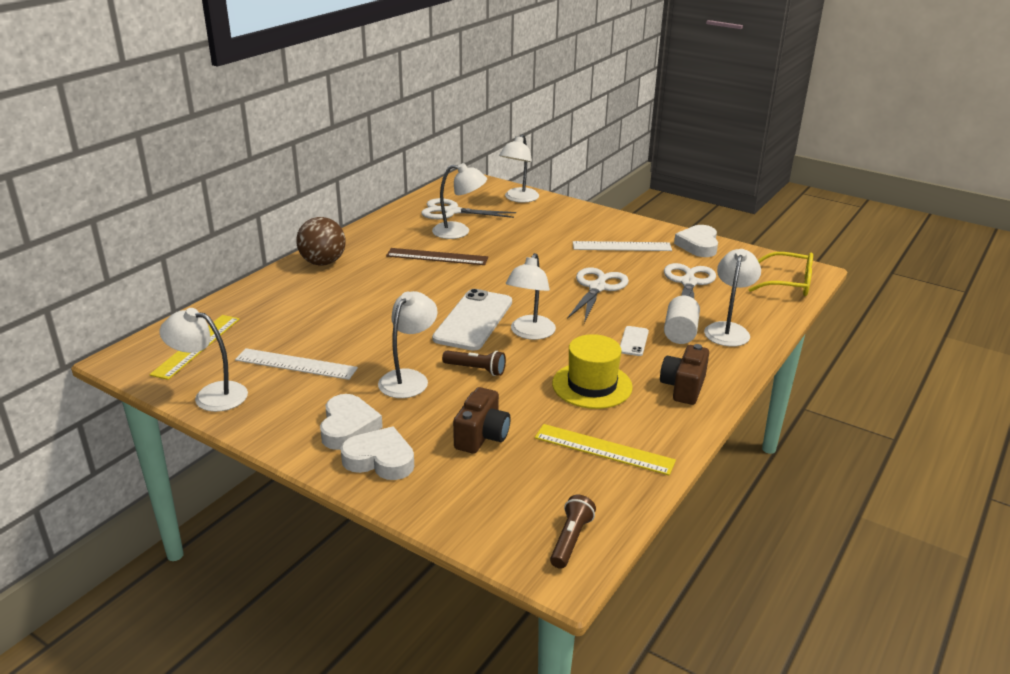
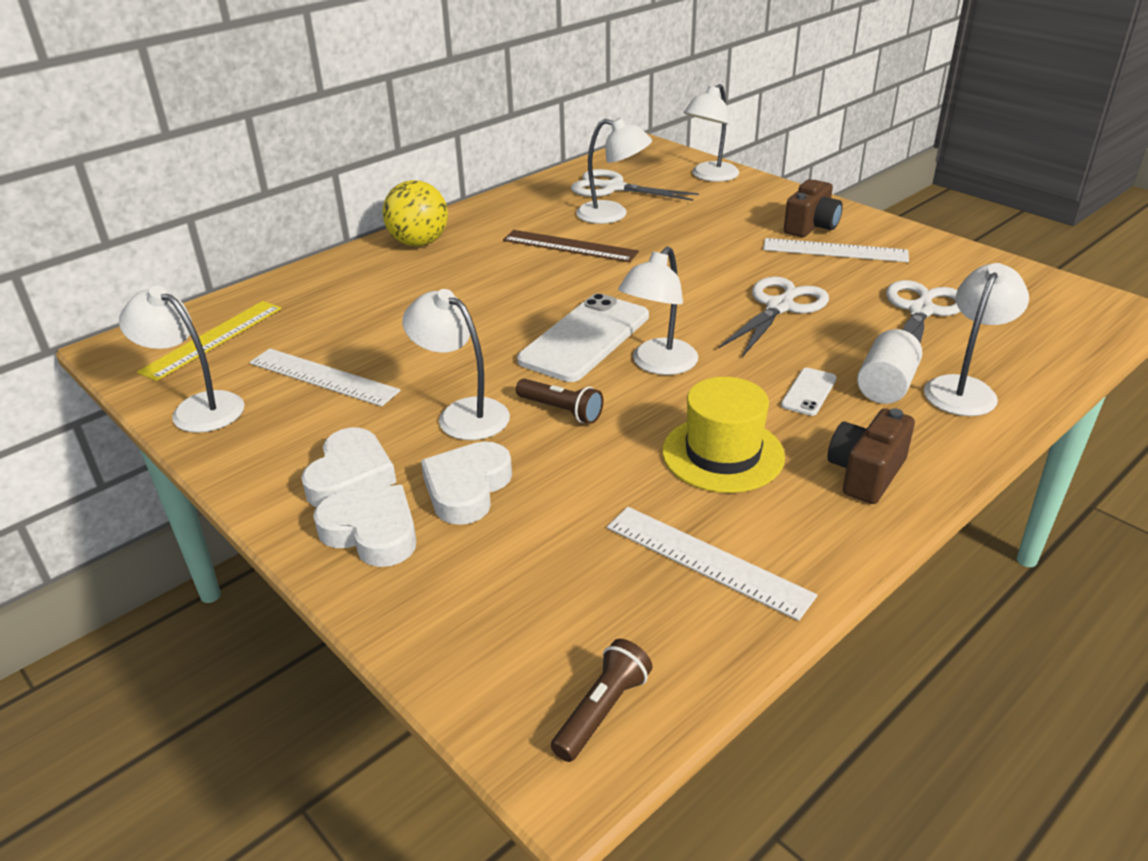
camera: 15 degrees right, 5 degrees up
brown ball [296,217,346,265] -> yellow ball [383,180,448,246]
white lamp [378,291,438,398] -> white lamp turned 90 degrees counterclockwise [402,289,510,440]
brown camera [453,387,510,454] -> brown camera moved to [784,179,843,237]
yellow ruler [535,424,676,475] -> white ruler [607,507,817,621]
white heart [674,225,718,257] -> white heart moved to [421,441,512,525]
yellow glasses [748,252,813,296] -> none

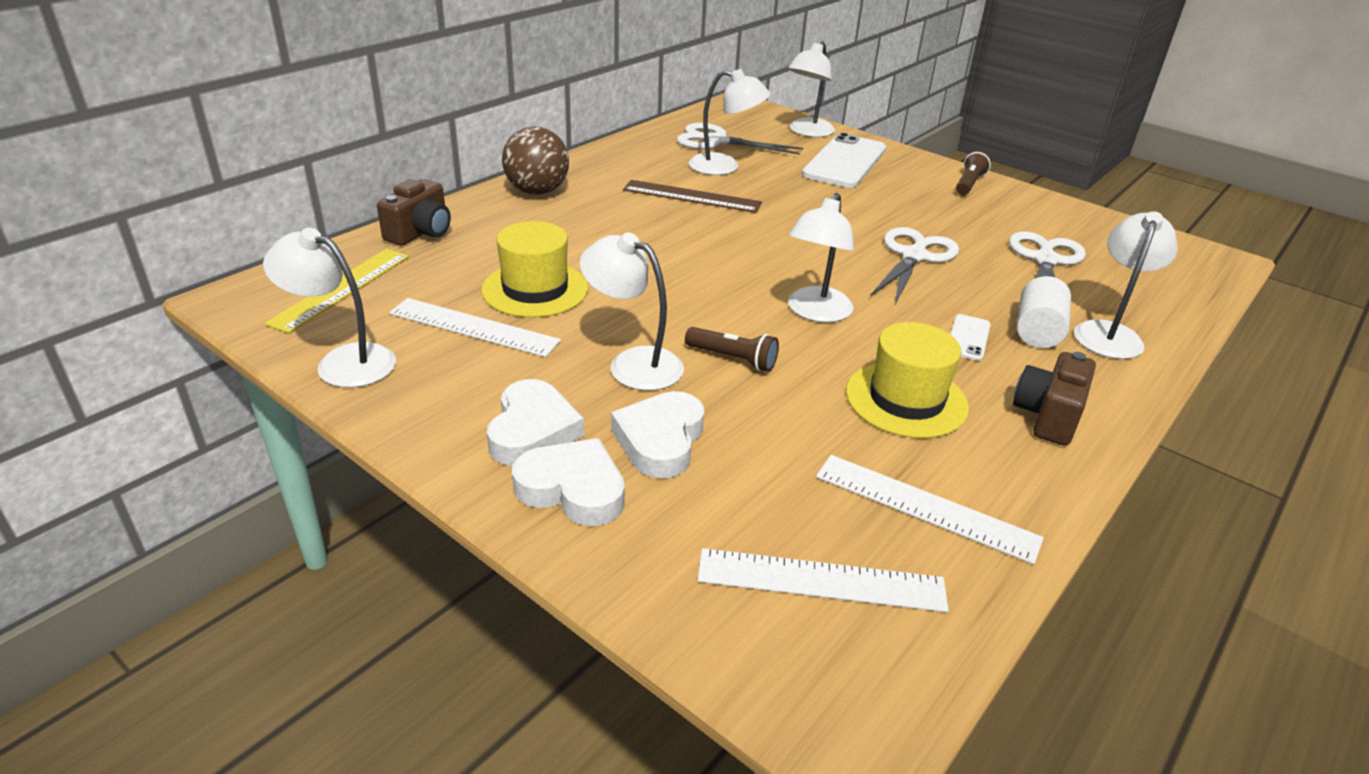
camera: 10 degrees left, 0 degrees up
yellow ball [383,180,448,246] -> brown ball [502,126,569,195]
white phone [517,293,649,382] -> white phone moved to [802,133,886,188]
brown flashlight [551,639,653,762] -> brown flashlight moved to [956,150,991,195]
white ruler [763,238,909,262] -> white ruler moved to [697,548,949,612]
brown camera [784,179,843,237] -> brown camera moved to [377,179,451,246]
none -> yellow hat [481,221,588,317]

